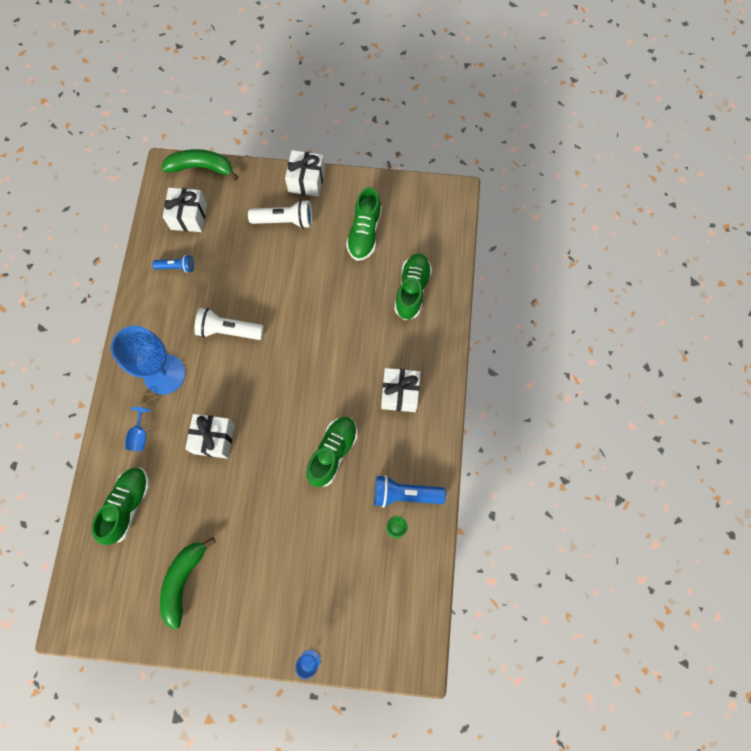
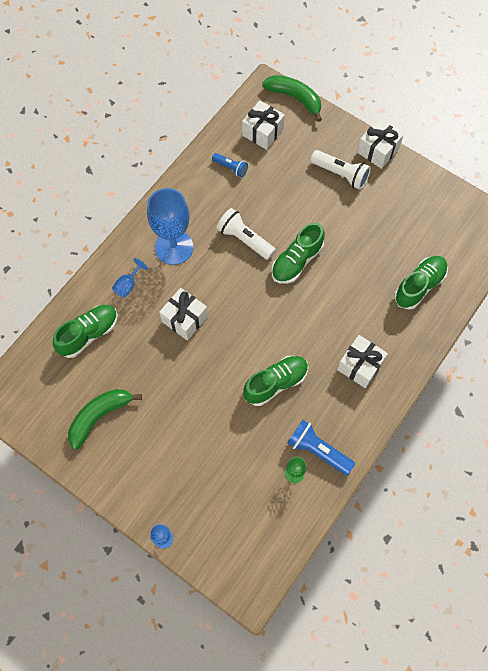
camera: 30 degrees right, 5 degrees down
green shoe [346,187,382,261] -> green shoe moved to [272,223,325,284]

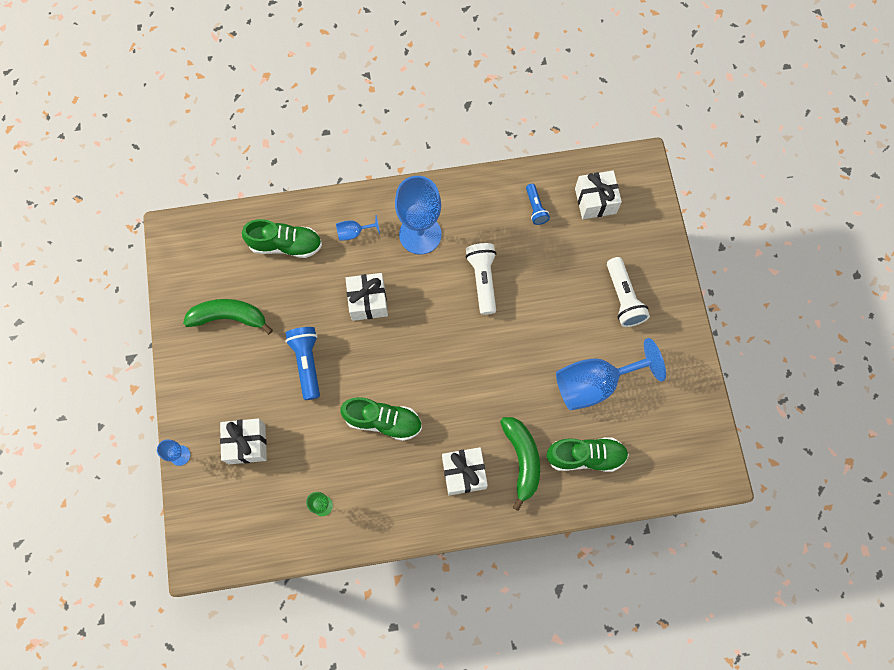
camera: 45 degrees right, 5 degrees up
green banana [262,75,322,122] -> green banana moved to [500,417,540,511]
green shoe [272,223,325,284] -> none
blue flashlight [288,420,355,475] -> blue flashlight moved to [285,327,320,400]
white gift [357,119,403,169] -> white gift moved to [220,418,267,464]
none -> blue goblet [556,338,666,410]

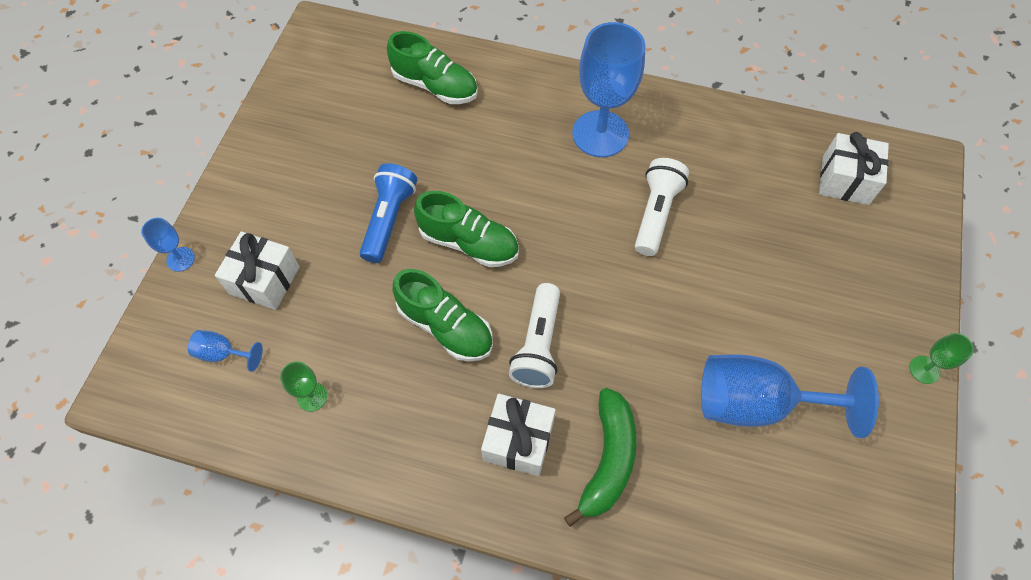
camera: 25 degrees right, 10 degrees down
green banana [183,299,273,335] -> none
blue goblet [336,215,380,241] -> blue goblet moved to [188,330,263,372]
white gift [346,273,388,321] -> none
blue flashlight [526,184,550,225] -> none
green shoe [546,437,629,472] -> green shoe moved to [414,191,519,267]
white flashlight [607,257,650,327] -> white flashlight moved to [509,283,560,388]
none -> green goblet [910,333,974,384]

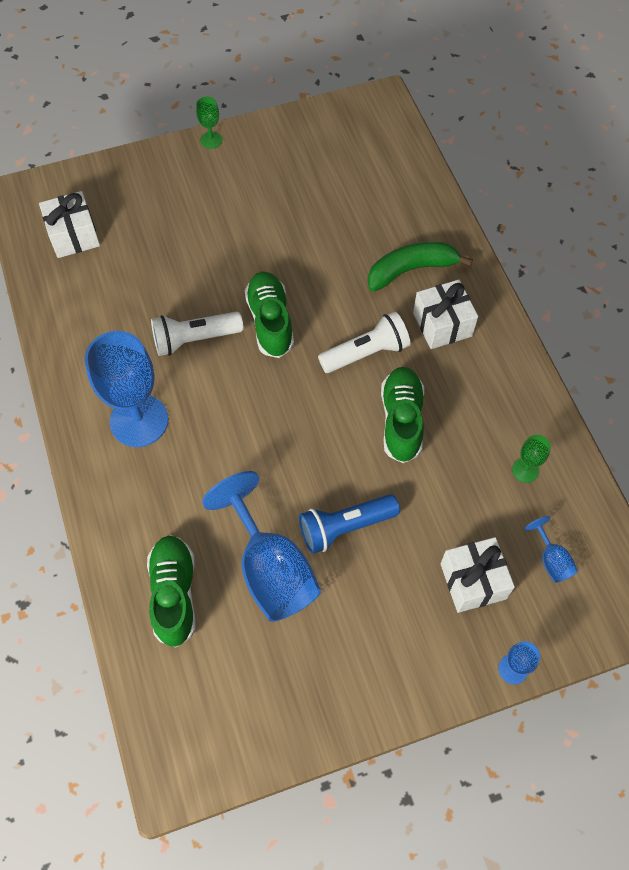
camera: 125 degrees left, 0 degrees up
green shoe [414,191,519,267] -> green shoe moved to [245,272,294,358]
blue goblet [701,355,879,438] -> blue goblet moved to [202,471,321,622]

